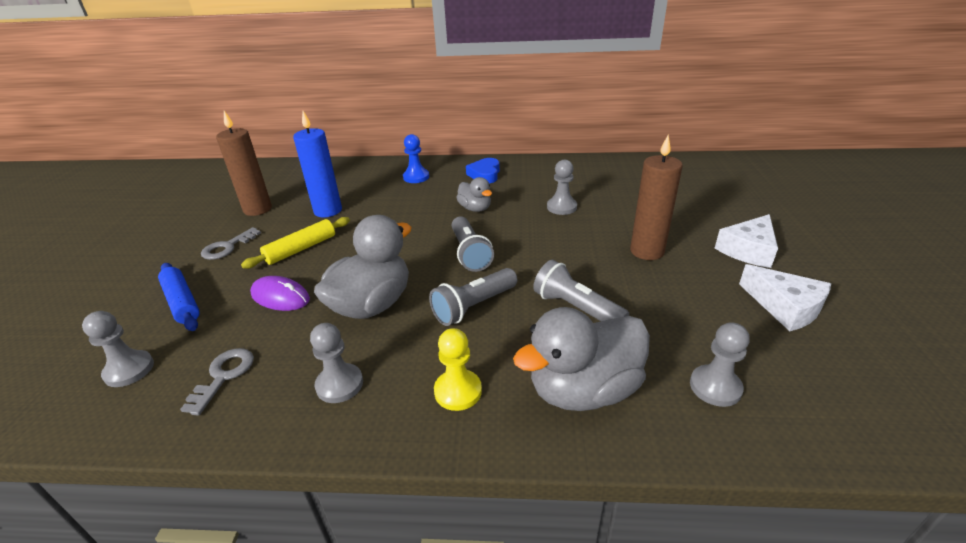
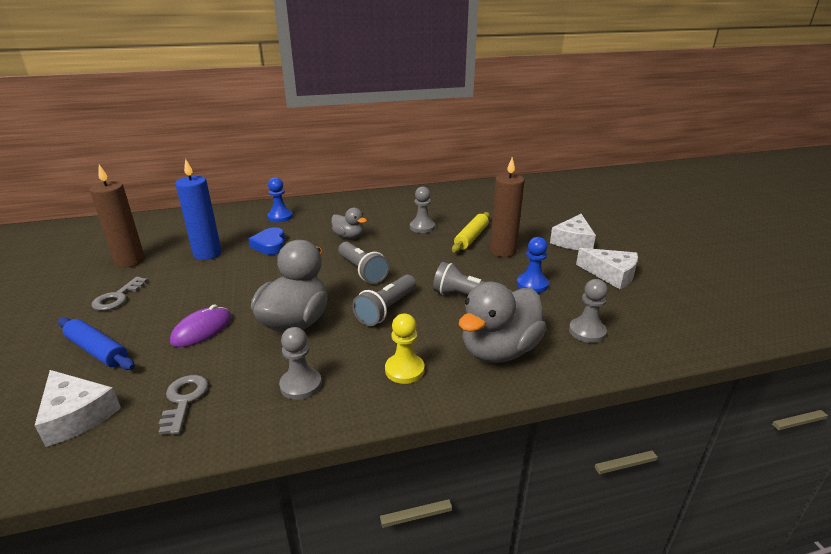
camera: 20 degrees left, 5 degrees down
grey pawn [82,311,154,387] -> white cheese [34,370,121,447]
yellow rolling pin [241,217,350,269] -> yellow rolling pin moved to [452,212,490,252]
purple mouse [250,276,310,311] -> purple mouse turned 60 degrees counterclockwise [170,304,232,347]
blue heart [466,158,500,184] -> blue heart moved to [249,227,285,255]
none -> blue pawn [517,237,549,293]

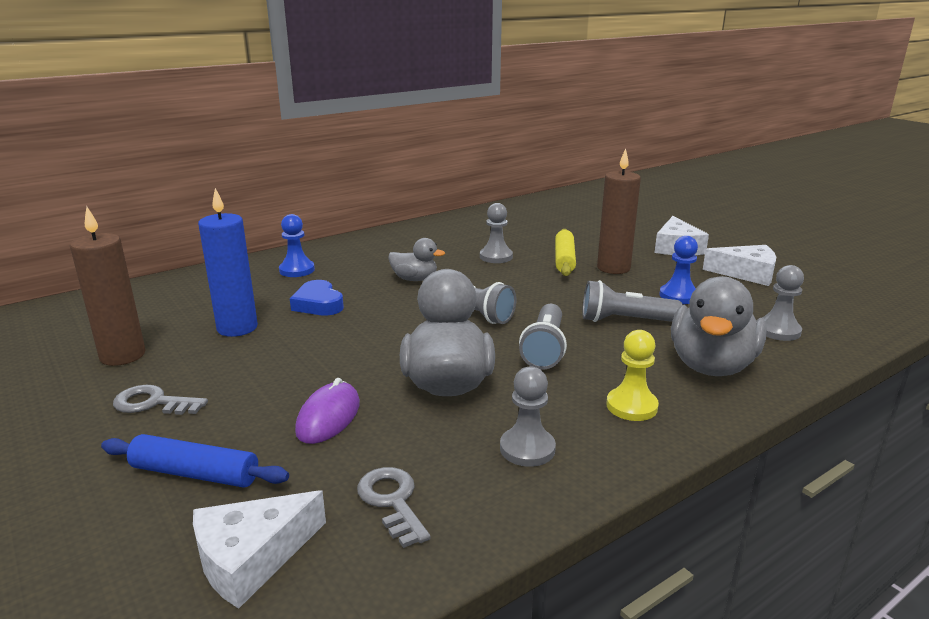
camera: 20 degrees left, 5 degrees down
white cheese [34,370,121,447] -> white cheese turned 120 degrees clockwise [193,490,326,609]
grey key [92,277,148,311] -> grey key turned 105 degrees clockwise [113,385,208,415]

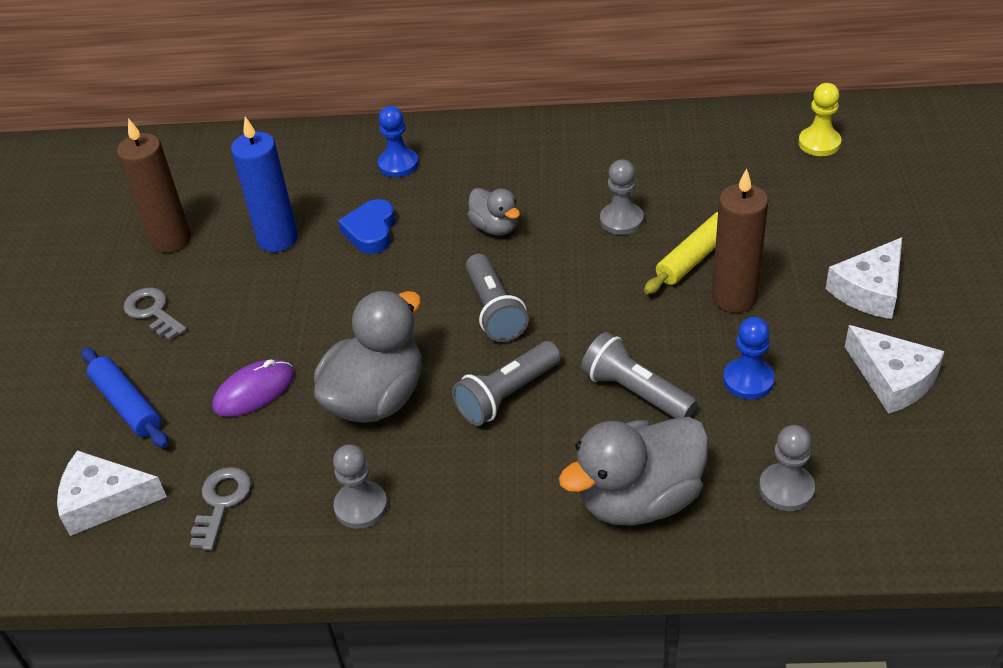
camera: 40 degrees right, 20 degrees up
yellow pawn [606,330,659,421] -> yellow pawn moved to [798,83,842,156]

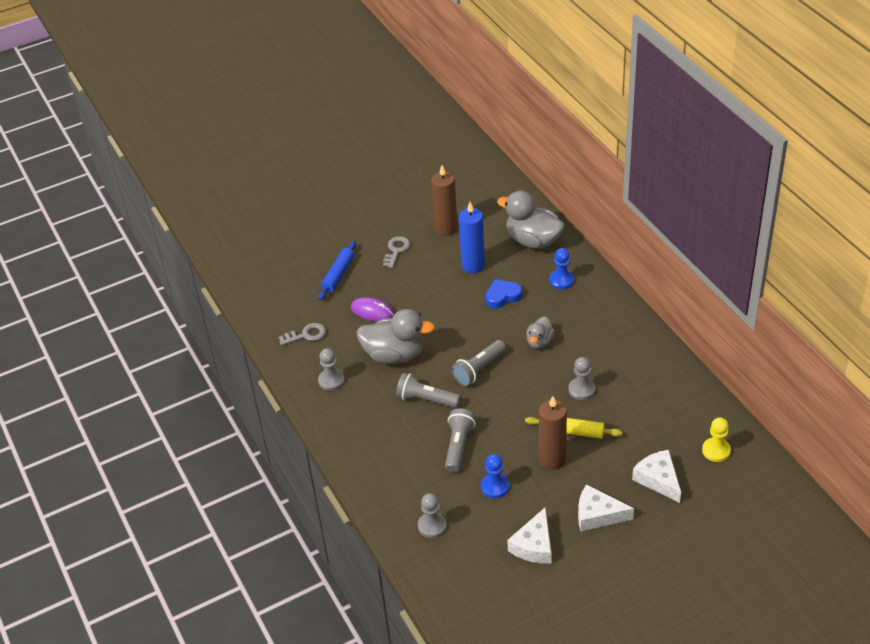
camera: 60 degrees right, 0 degrees up
white cheese [57,450,167,536] -> white cheese moved to [632,450,681,503]
grey duck [559,417,709,526] -> grey duck moved to [497,191,565,249]

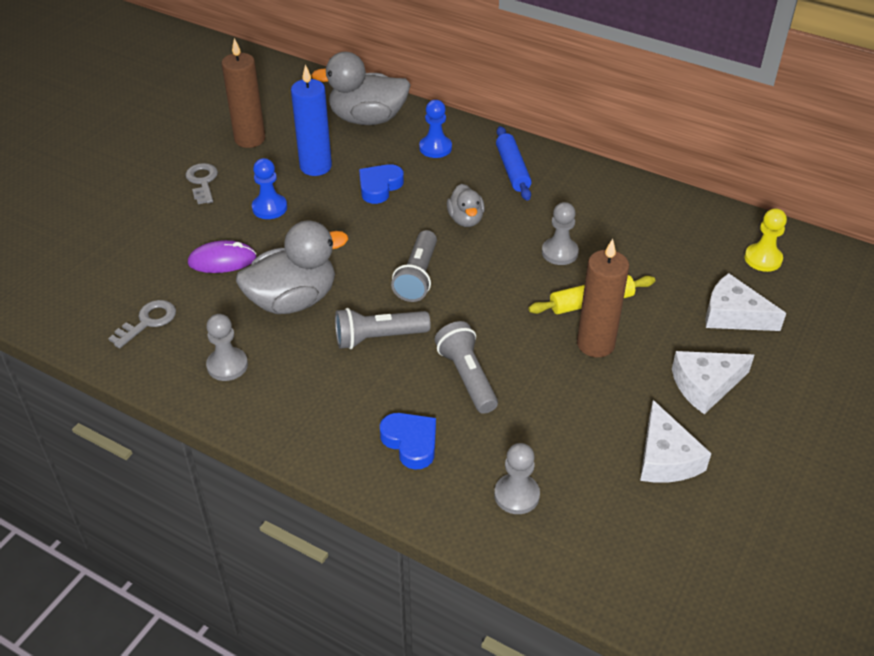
camera: 35 degrees left, 0 degrees up
blue rolling pin [318,241,356,300] -> blue rolling pin moved to [496,126,532,201]
blue pawn [481,454,509,498] -> blue pawn moved to [252,158,287,219]
none -> blue heart [380,413,436,470]

